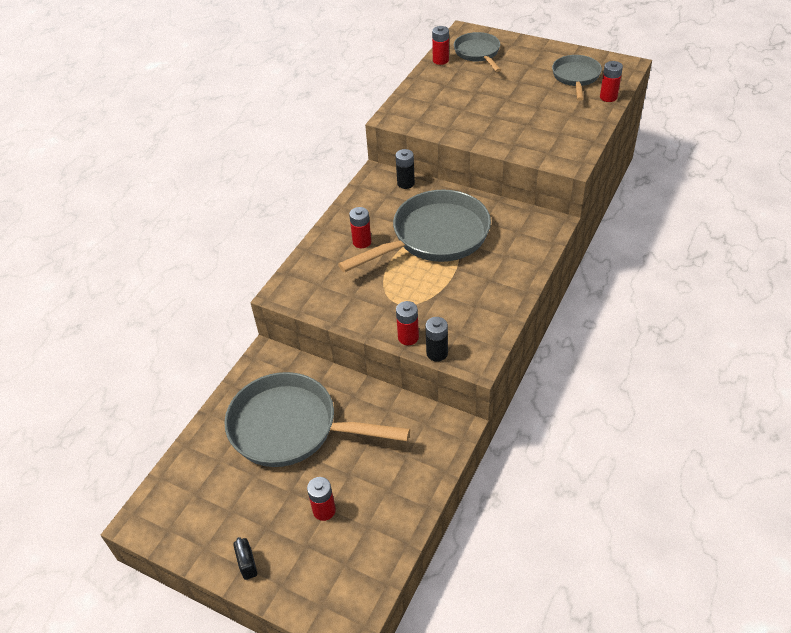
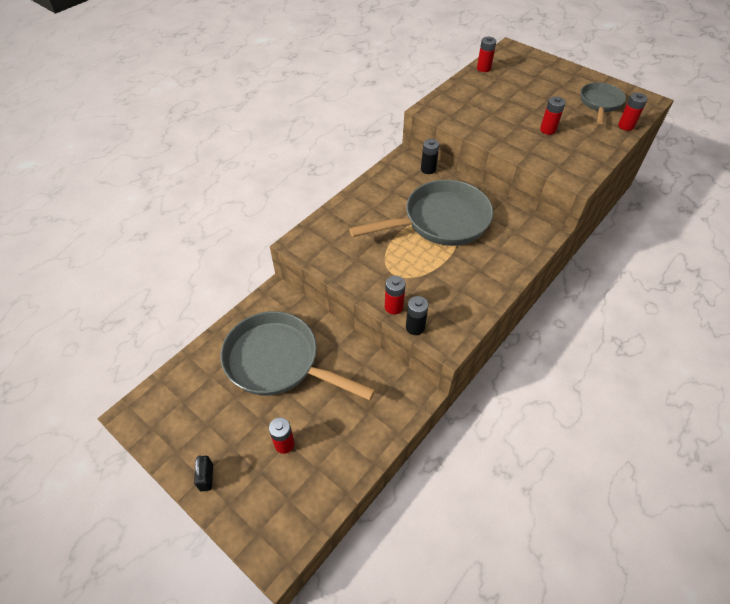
camera: 10 degrees right, 5 degrees up
red battery [349,207,371,248] -> red battery moved to [540,96,566,135]
grey pan [454,32,501,72] -> none

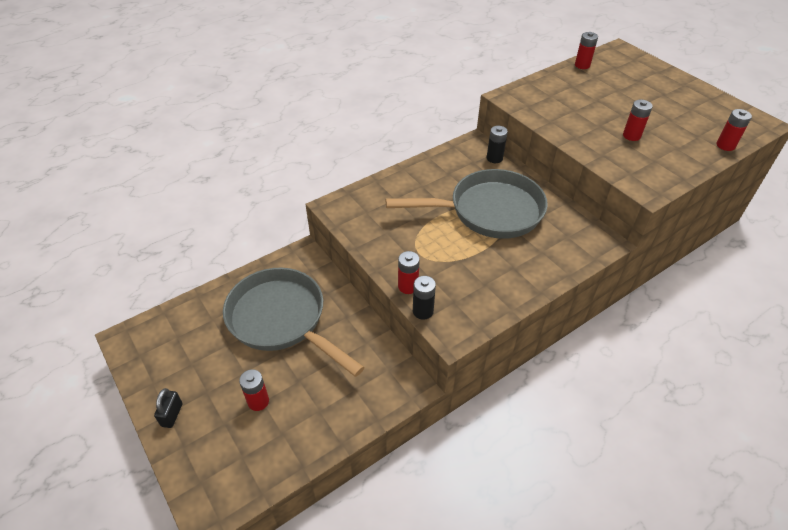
camera: 15 degrees right, 5 degrees down
grey pan [581,82,626,124] -> none

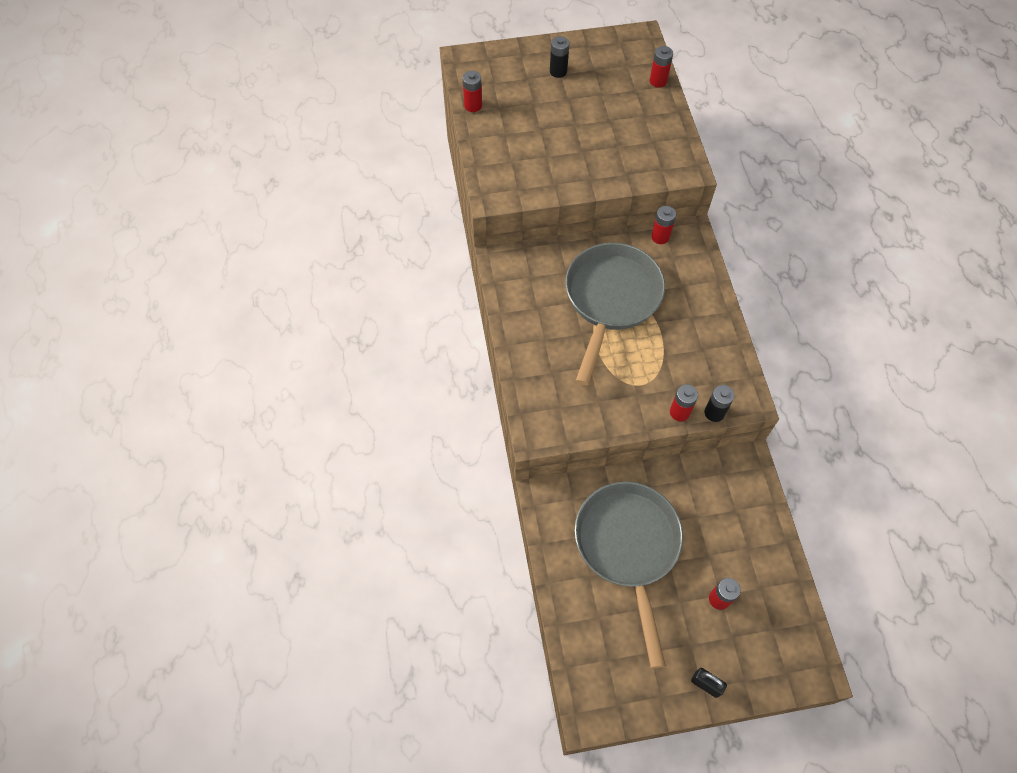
camera: 65 degrees left, 15 degrees up
grey pan [223,268,365,377] -> grey pan turned 105 degrees clockwise [575,481,683,669]
black battery [487,126,508,163] -> black battery moved to [550,36,569,78]
red battery [623,100,653,141] -> red battery moved to [651,206,676,244]

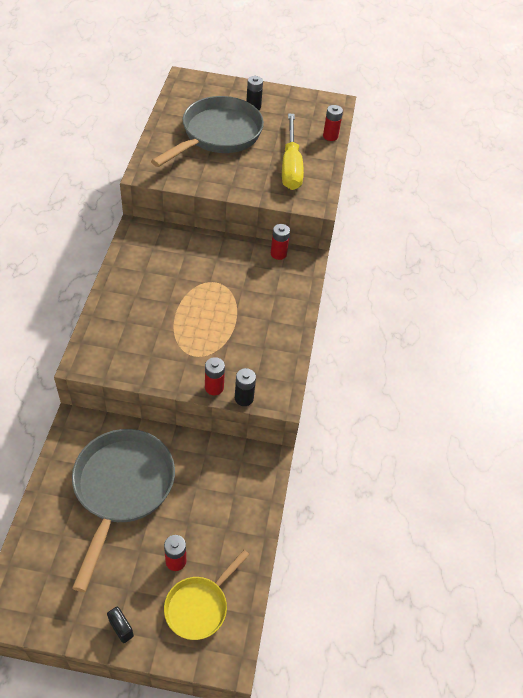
camera: 15 degrees right, 10 degrees down
red battery [462,71,482,112] -> none
grey pan [565,243,665,385] -> grey pan moved to [151,96,264,167]
none -> yellow pan [164,550,249,640]
none -> yellow screwdriver [282,113,304,190]

